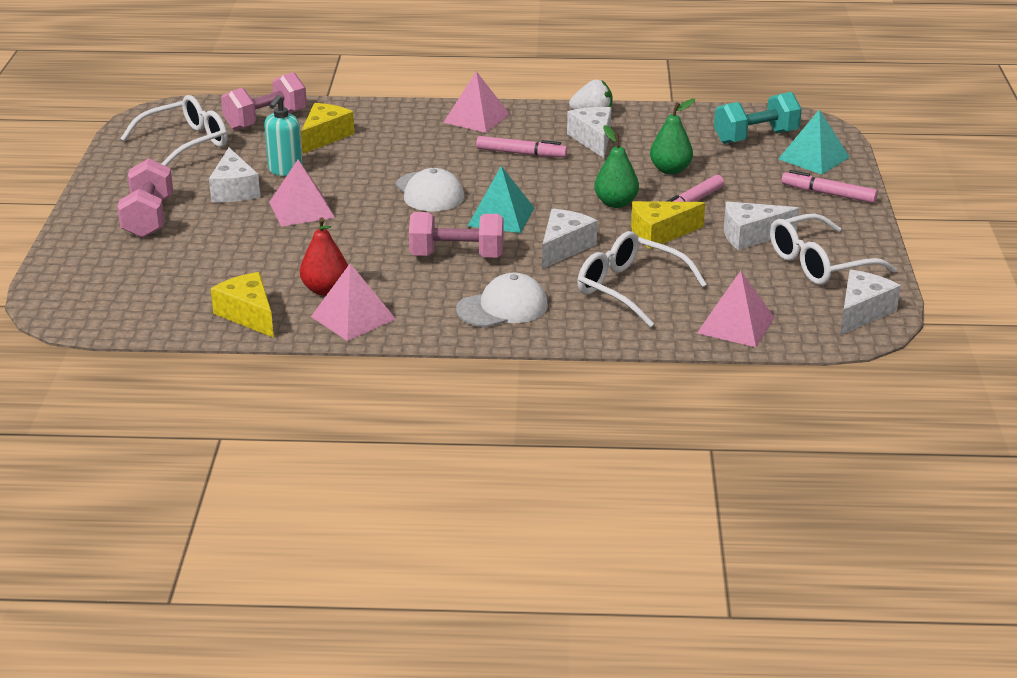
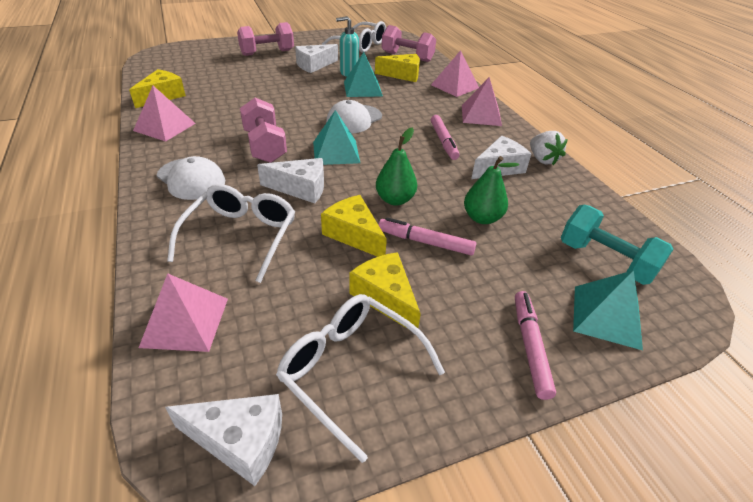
camera: 65 degrees right, 10 degrees up
pink pyramid [269,160,335,227] -> pink pyramid moved to [431,50,479,97]
red pear [300,218,348,295] -> none
white cheese [724,202,800,250] -> yellow cheese [350,252,421,329]
none -> turquoise pyramid [344,52,383,97]

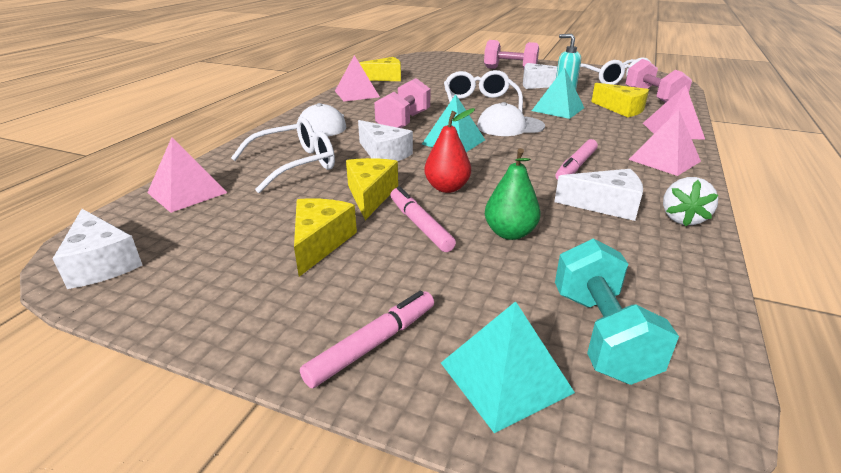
camera: 45 degrees right, 10 degrees down
white glasses [276,294,445,463] -> white glasses moved to [444,70,523,113]
green pear [376,128,417,206] -> red pear [424,108,475,193]

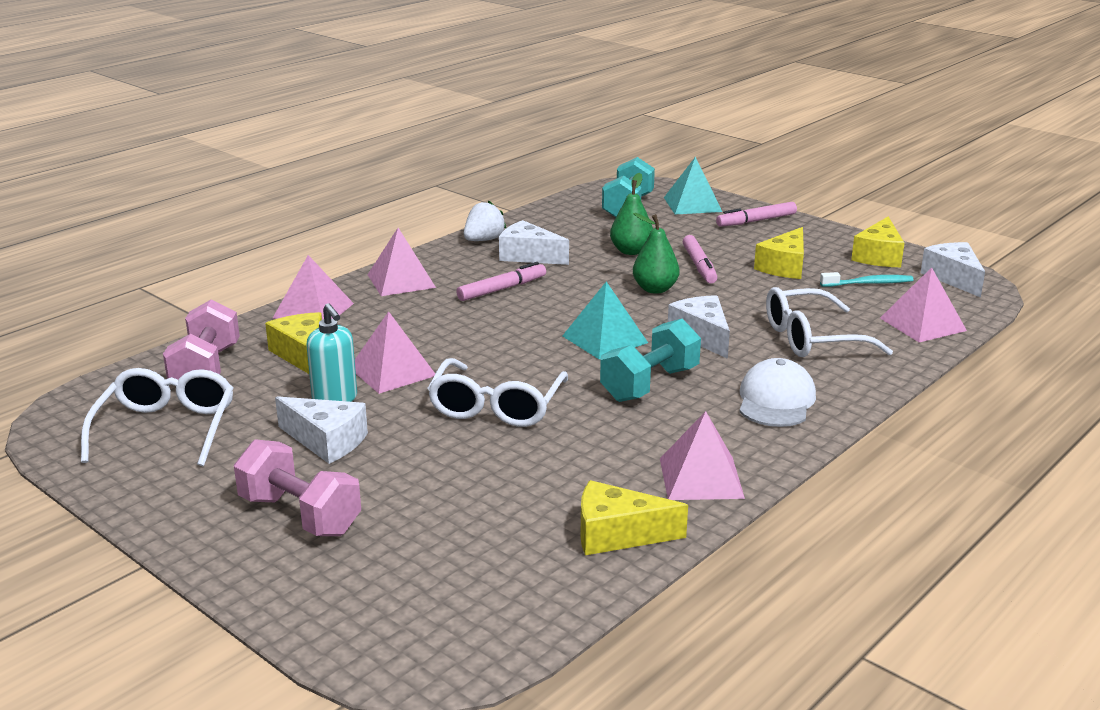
camera: 160 degrees left, 5 degrees down
yellow cheese [346,158,398,220] -> yellow cheese moved to [851,216,904,267]
pink dumbbell [374,78,430,128] -> turquoise dumbbell [600,319,701,402]
red pear [424,108,475,193] -> green pear [633,213,680,294]
white cap [477,102,545,136] -> none
turquoise pyramid [532,67,584,119] -> pink pyramid [355,311,435,394]
none -> turquoise toothbrush [820,272,914,287]

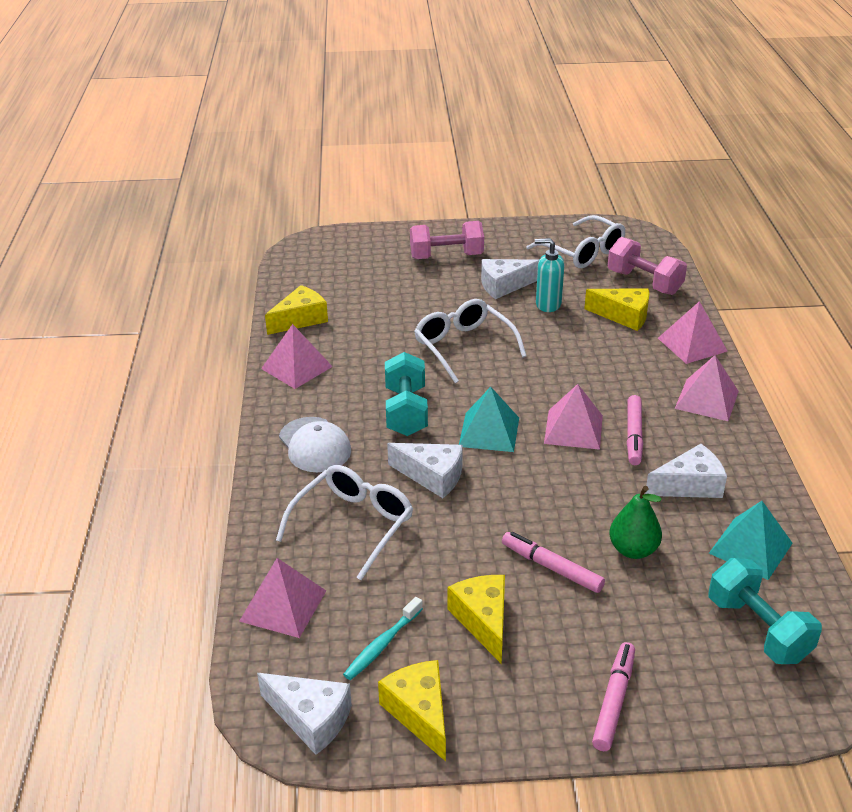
camera: 135 degrees right, 10 degrees up
pink pyramid [355,311,435,394] -> pink pyramid moved to [544,384,603,450]
white strawberry [464,201,506,241] -> none
green pear [633,213,680,294] -> none
turquoise pyramid [664,157,722,215] -> turquoise pyramid moved to [709,501,793,580]

